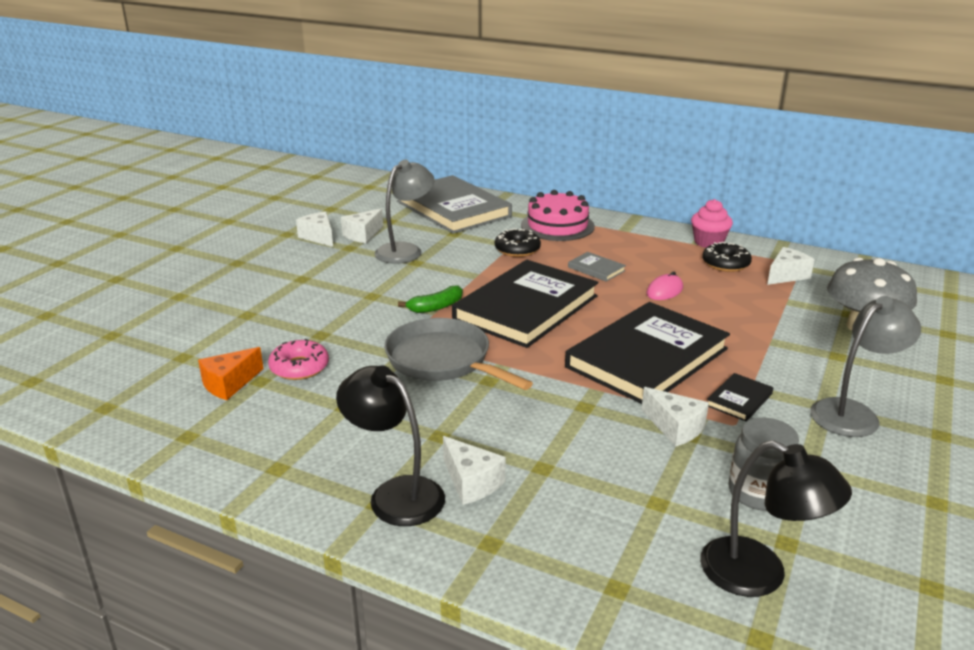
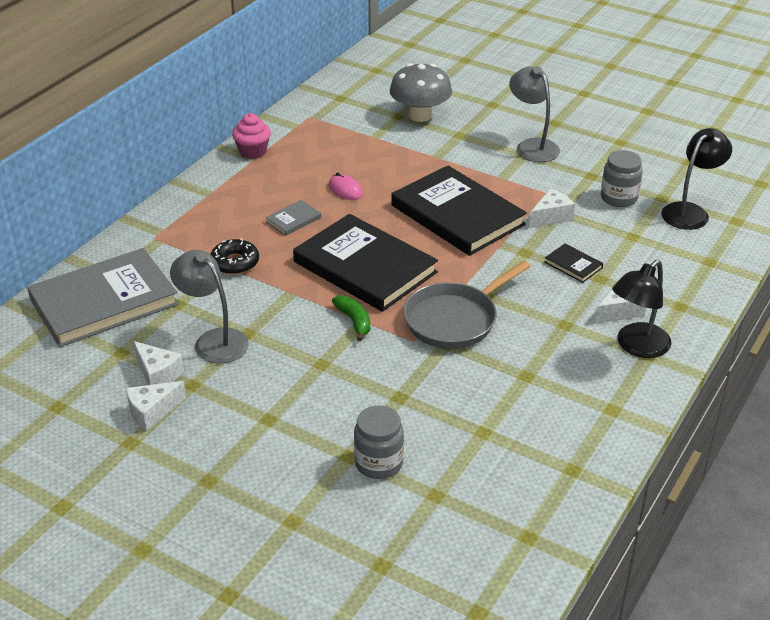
camera: 85 degrees left, 10 degrees up
orange cheese [198,347,264,400] -> none
pink donut [268,339,329,380] -> none
pink cake [521,190,595,241] -> none
black donut [702,242,752,272] -> none
black book [707,373,773,421] -> black book moved to [544,244,603,283]
white cheese [767,247,815,285] -> none
none -> grey jar [354,405,404,479]

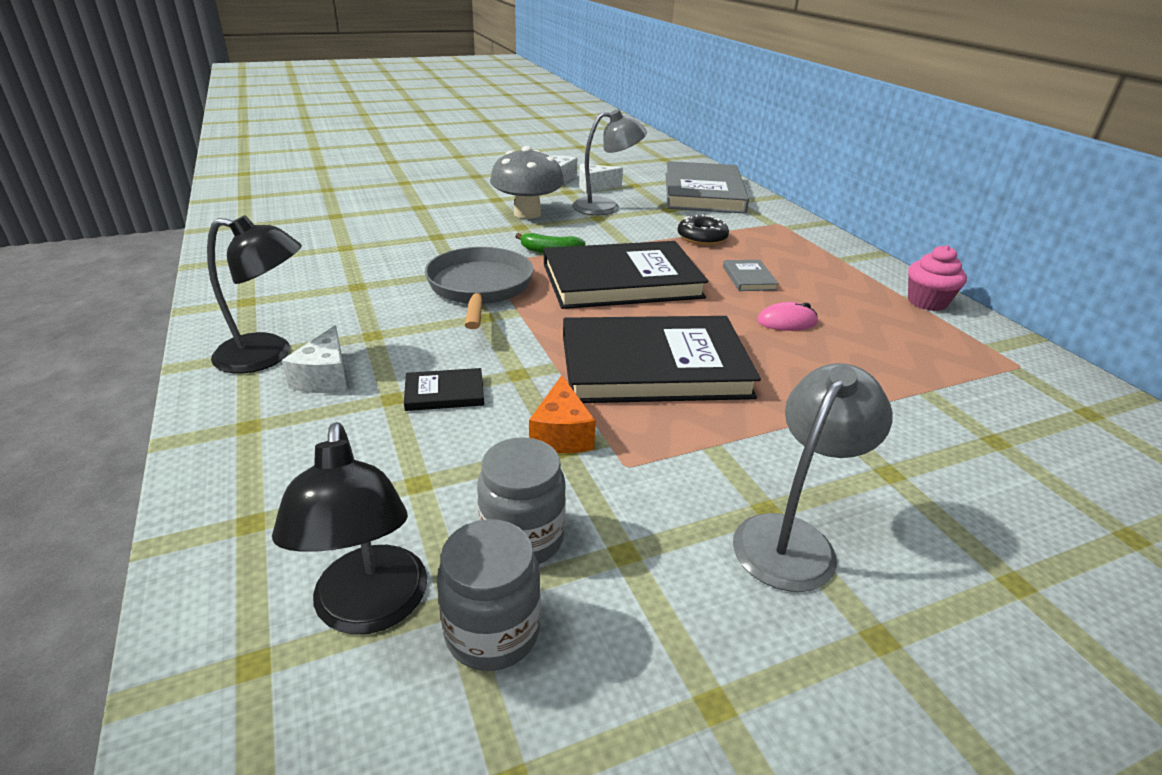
camera: 125 degrees right, 5 degrees down
grey jar [354,405,404,479] -> grey jar moved to [437,519,541,671]
grey mushroom [390,63,452,122] -> grey mushroom moved to [490,146,564,219]
grey lamp [509,66,560,162] -> grey lamp turned 60 degrees counterclockwise [733,363,893,592]
white cheese [529,188,575,228] -> orange cheese [529,375,596,453]
black lamp [612,260,671,358] -> black lamp turned 105 degrees clockwise [207,216,302,373]

